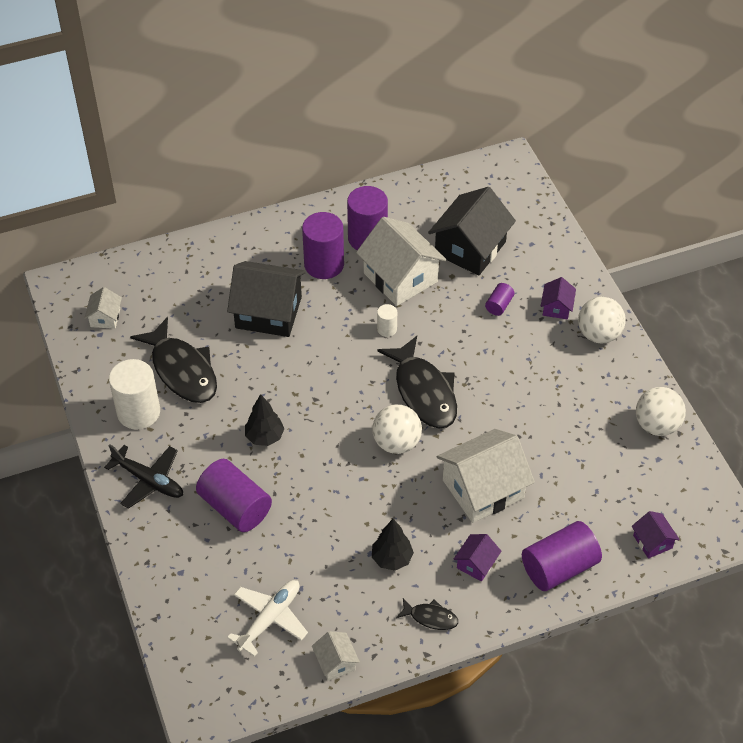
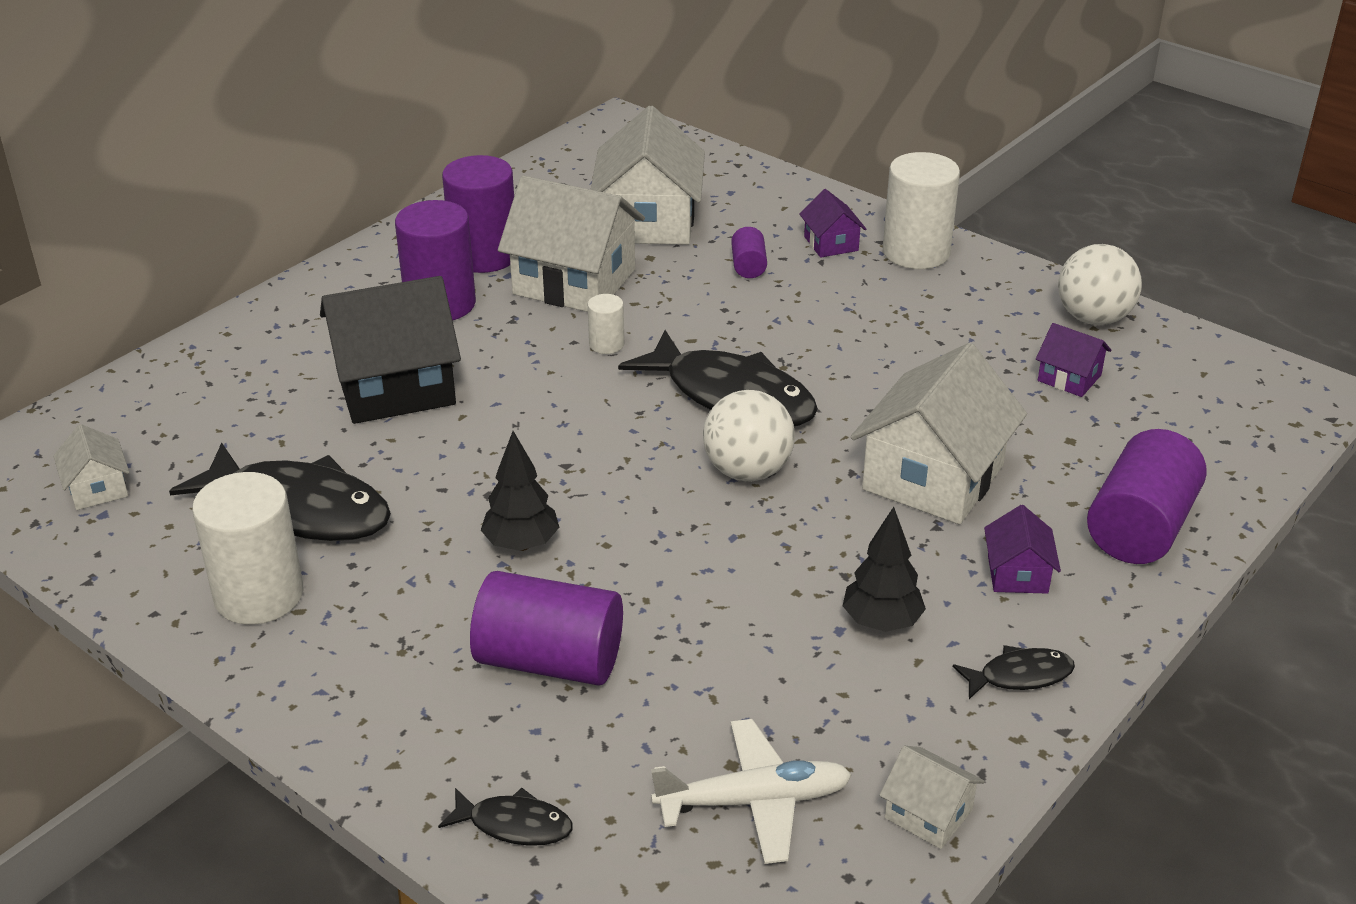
camera: 30 degrees left, 15 degrees down
black plane [104,445,183,509] -> none
white plane [227,580,308,657] -> white plane turned 75 degrees clockwise [651,719,852,864]
black house [428,187,516,275] -> white house [591,106,705,245]
white ball [578,297,626,344] -> white cylinder [883,152,960,269]
purple house [631,511,680,559] -> purple house moved to [1036,323,1111,397]
none -> black fish [438,788,573,846]

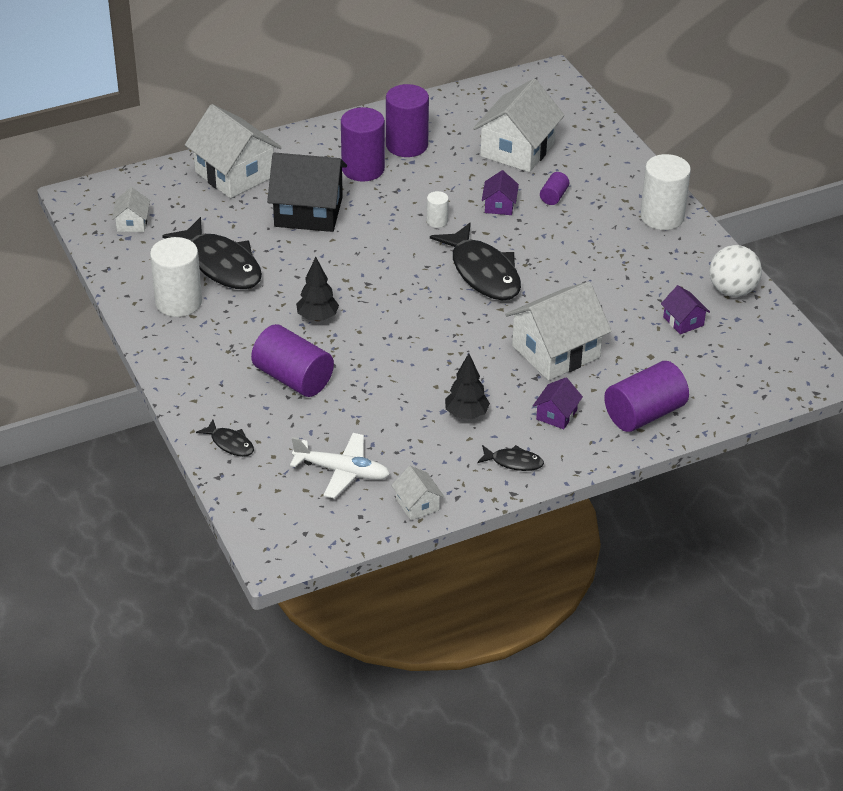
camera: 25 degrees right, 5 degrees up
white house [498,176,645,312] -> white house moved to [185,104,282,198]
white ball [703,390,795,482] -> none
purple house [799,189,866,258] -> purple house moved to [482,170,519,215]

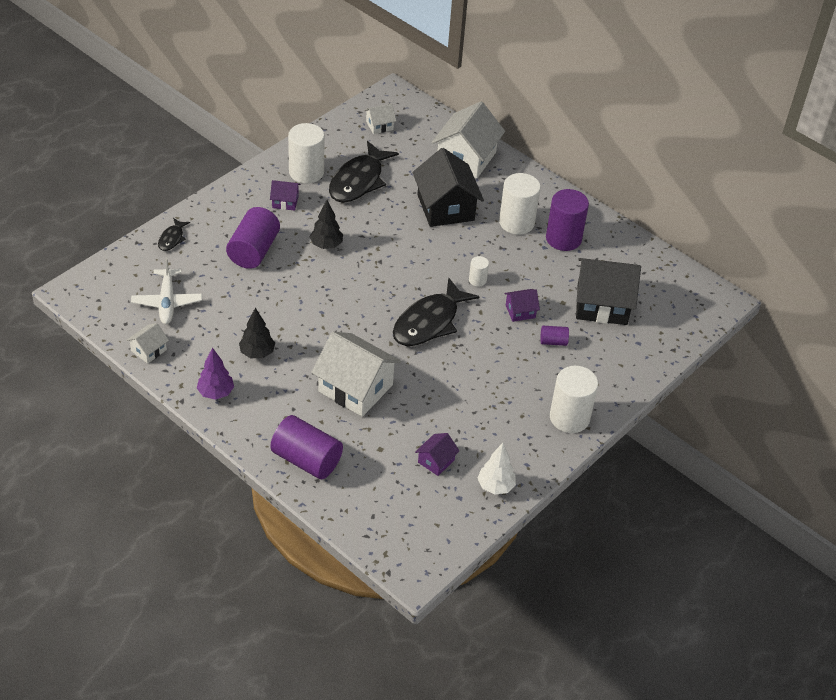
camera: 65 degrees right, 5 degrees up
purple cylinder [341,107,385,182] -> white cylinder [499,173,541,235]
white house [473,79,565,172] -> black house [576,258,641,325]
black fish [477,445,544,471] -> purple tree [197,347,234,400]
purple house [533,378,583,429] -> purple house moved to [270,180,300,211]
white ball [709,245,762,297] -> white tree [477,443,516,495]

